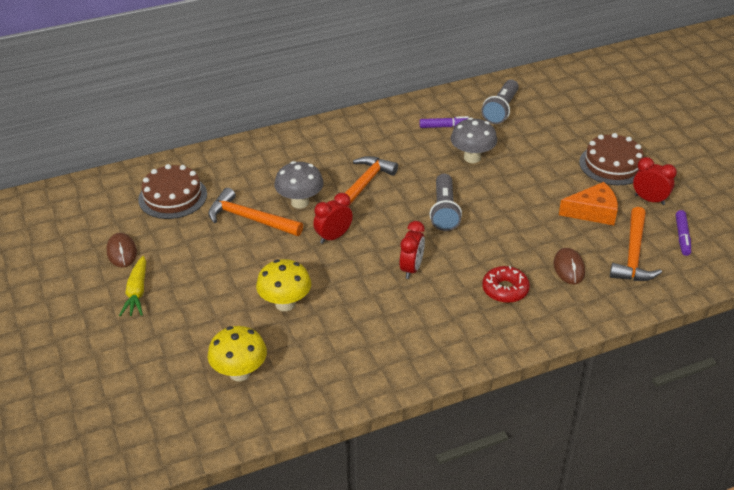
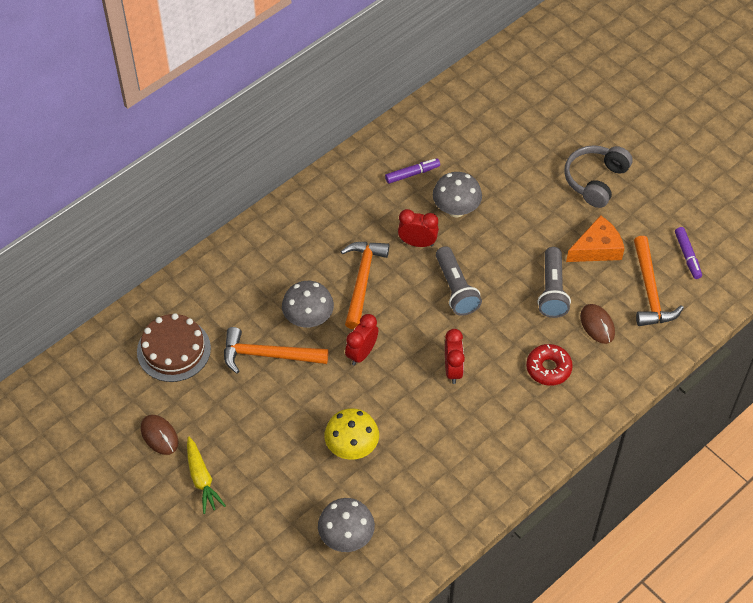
camera: 20 degrees left, 15 degrees up
yellow mushroom [208,326,267,381] -> grey mushroom [318,498,375,552]
grey flashlight [481,80,519,124] -> grey flashlight moved to [538,247,571,318]
brown cake [579,133,644,185] -> grey headphones [564,145,633,208]
red clock [633,157,677,205] -> red clock moved to [398,209,439,247]

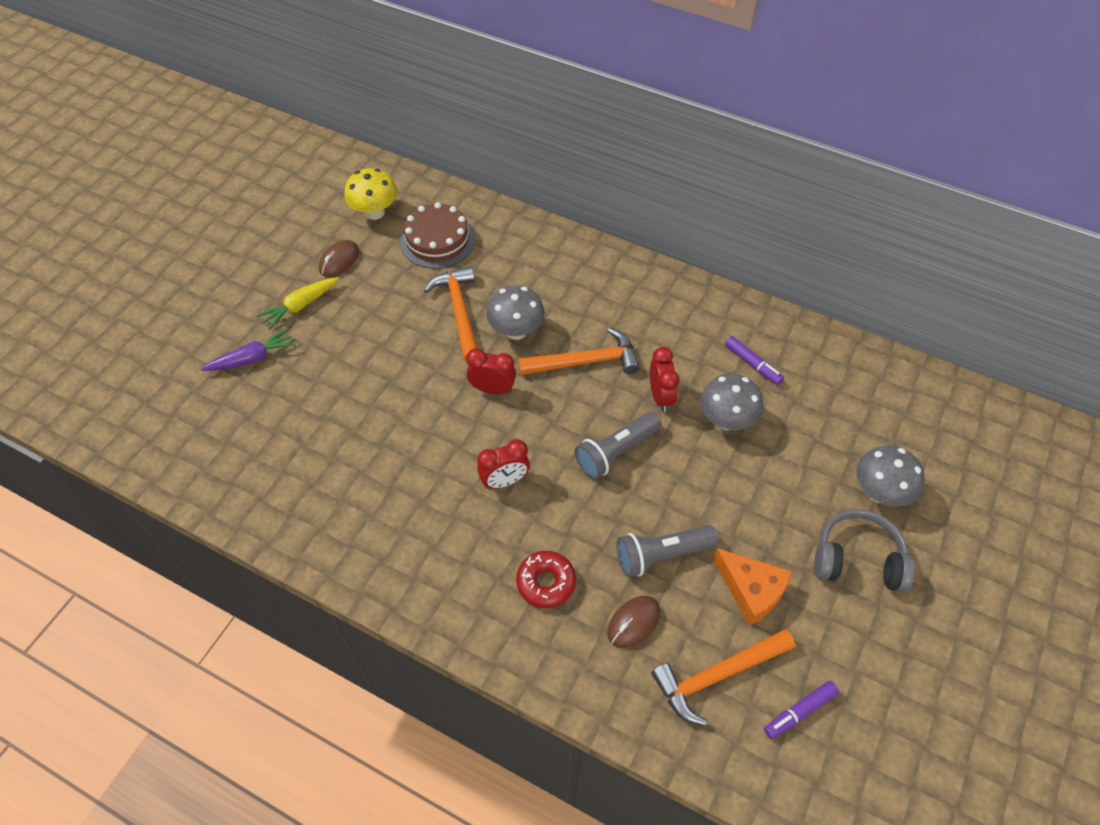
camera: 70 degrees right, 0 degrees up
grey mushroom [318,498,375,552] -> grey mushroom moved to [856,445,924,507]
yellow mushroom [324,408,379,460] -> yellow mushroom moved to [344,168,397,220]
none -> purple carrot [201,328,295,371]

